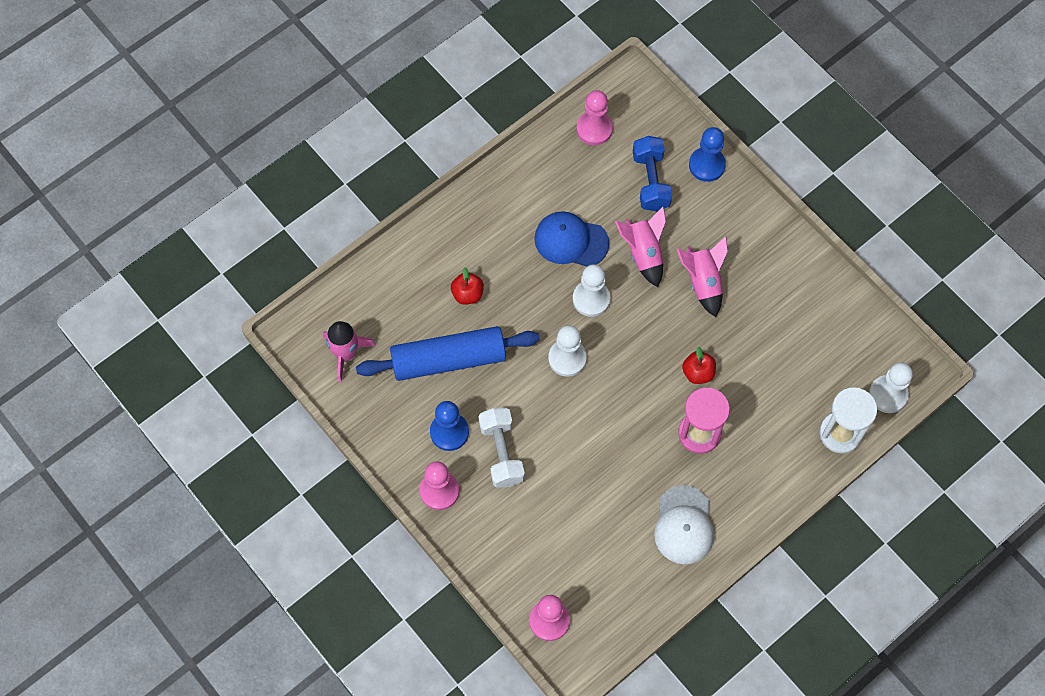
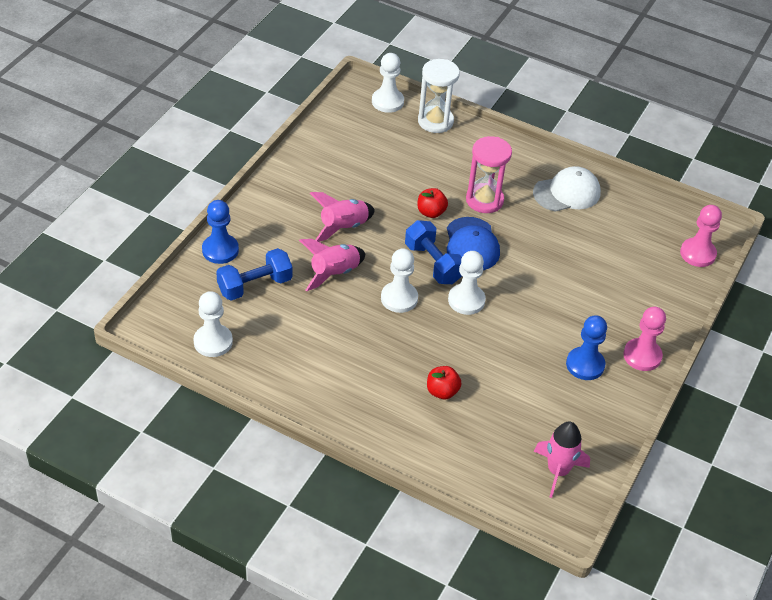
camera: 115 degrees left, 20 degrees down
blue rolling pin [356,326,540,381] -> none
white dumbbell [478,408,525,488] -> none
blue cap [534,211,609,266] -> blue cap moved to [447,217,500,270]
pink pawn [577,90,613,145] -> white pawn [193,291,233,357]
none -> blue dumbbell [405,220,462,284]

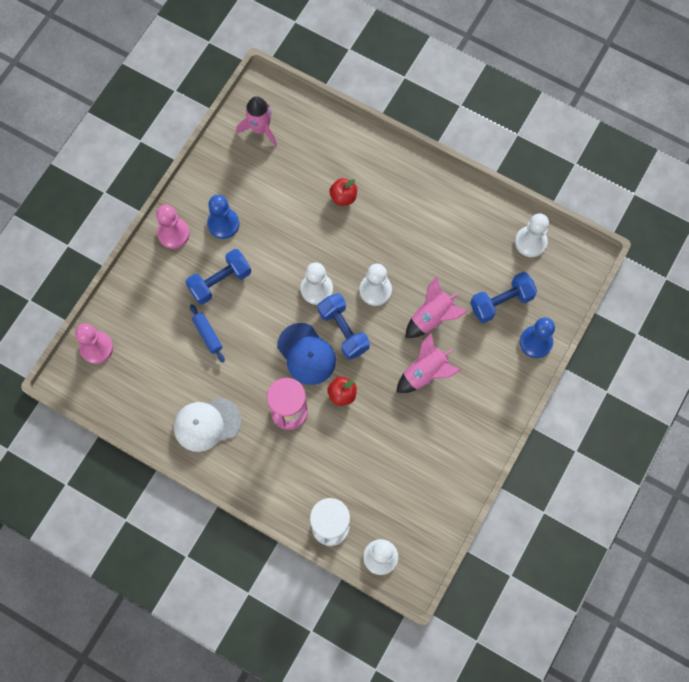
camera: 175 degrees left, 25 degrees up
blue cap [447,217,500,270] -> blue cap turned 150 degrees clockwise [277,323,336,385]
none -> blue dumbbell [186,249,251,304]
none -> blue rolling pin [190,304,225,363]

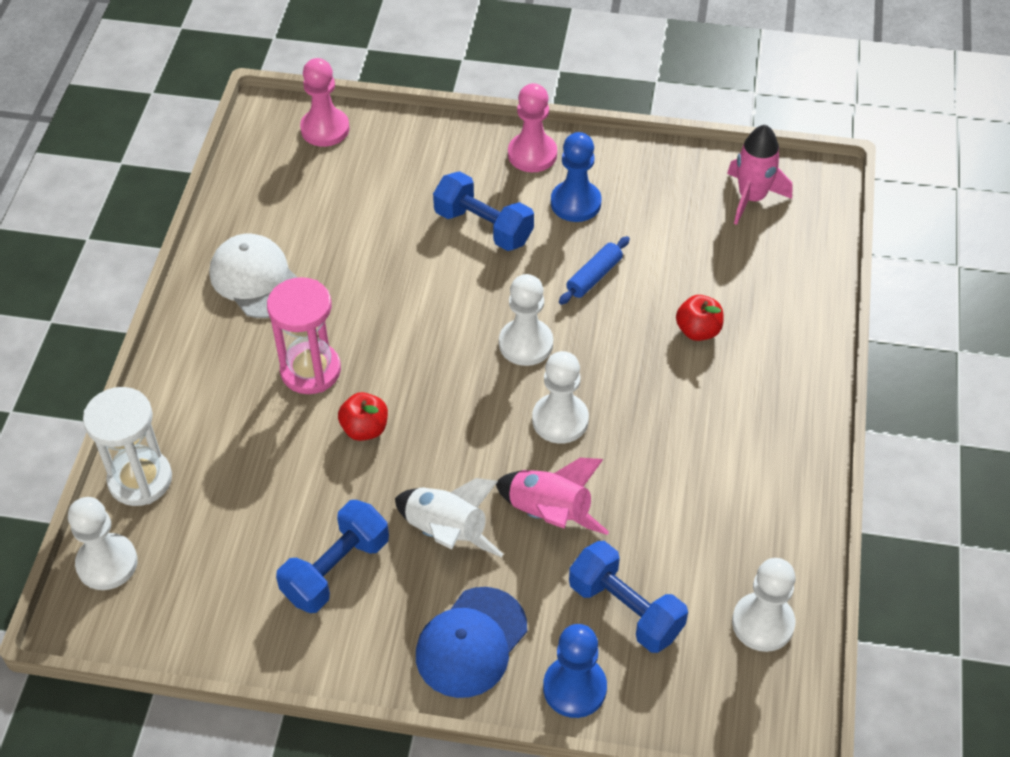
camera: 70 degrees right, 20 degrees down
blue rolling pin [190,304,225,363] -> blue rolling pin moved to [559,236,630,305]
blue cap [277,323,336,385] -> blue cap moved to [416,587,527,698]
blue dumbbell [318,293,370,360] -> blue dumbbell moved to [276,500,389,613]
pink rocket [396,333,461,393] -> white rocket [395,478,503,557]

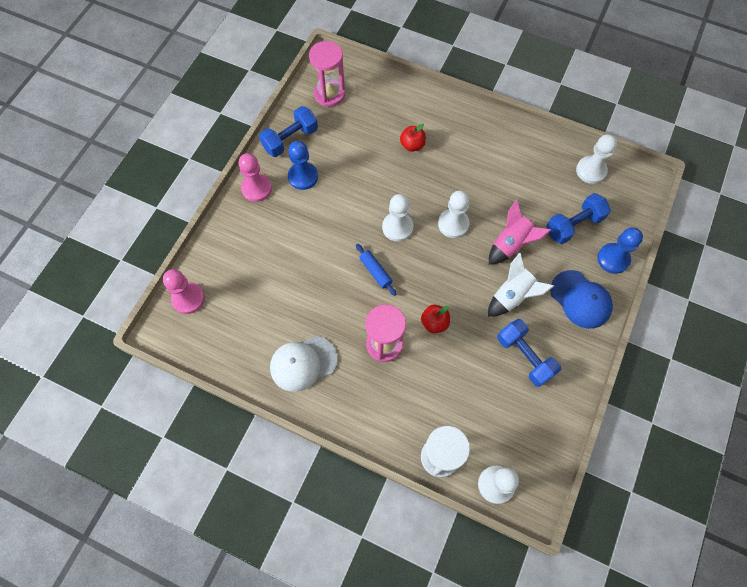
camera: 75 degrees left, 15 degrees up
blue dumbbell [433,171,534,251] -> blue dumbbell moved to [259,106,318,157]
blue rolling pin [559,236,630,305] -> blue rolling pin moved to [356,244,396,296]
pink rocket [727,125,792,225] -> pink hourglass [309,41,345,107]

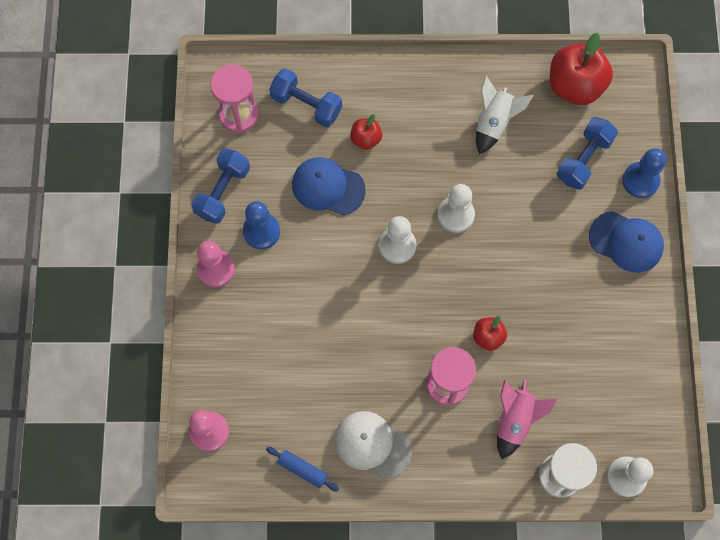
camera: 25 degrees left, 5 degrees up
white cap [270,336,337,392] -> white cap turned 75 degrees clockwise [334,411,412,479]
blue rolling pin [356,244,396,296] -> blue rolling pin moved to [266,447,339,492]
white rocket [488,253,554,317] -> white rocket moved to [476,75,534,154]
pink rocket [489,200,551,265] -> pink rocket moved to [497,379,557,459]
blue dumbbell [497,319,561,387] -> blue dumbbell moved to [269,68,342,127]
white pawn [576,134,617,184] -> red apple [550,33,613,105]
none -> blue cap [292,157,366,215]

